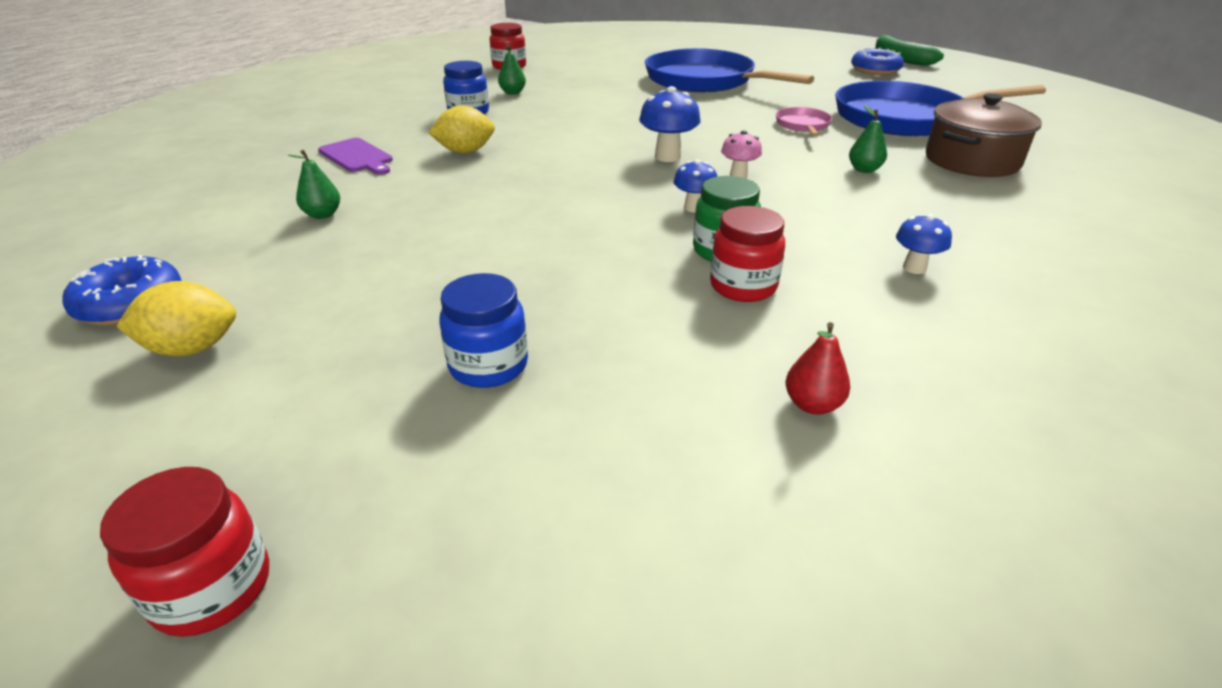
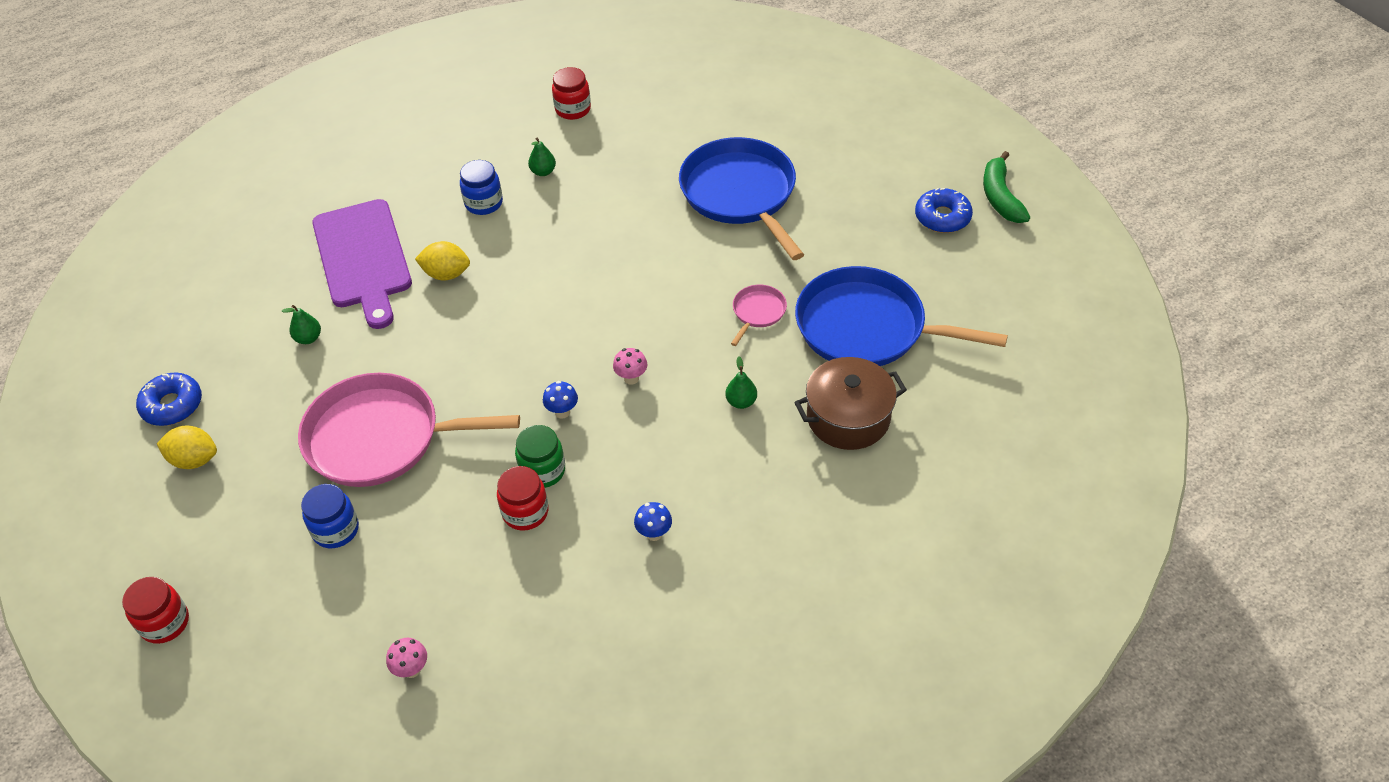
camera: 25 degrees right, 15 degrees up
purple cutting board [318,138,393,175] -> purple cutting board [312,199,412,329], size x2.03
blue mushroom [639,86,701,162] -> none
red pear [786,322,850,415] -> none
none -> pink pan [298,373,520,487]
none -> pink mushroom [386,638,427,678]

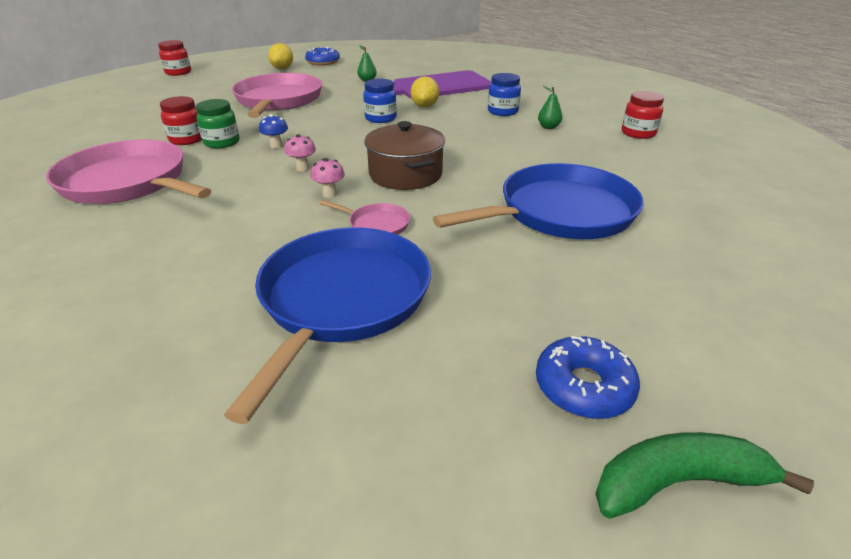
camera: 85 degrees right, 15 degrees down
blue jar [301,484,359,548] -> blue jar moved to [363,79,397,123]
pink mushroom [386,638,427,678] -> pink mushroom moved to [311,158,345,198]
blue mushroom [634,502,672,541] -> pink pan [46,140,212,204]
green pear [725,357,757,409] -> none
brown pot [794,357,907,450] -> brown pot moved to [365,121,445,190]

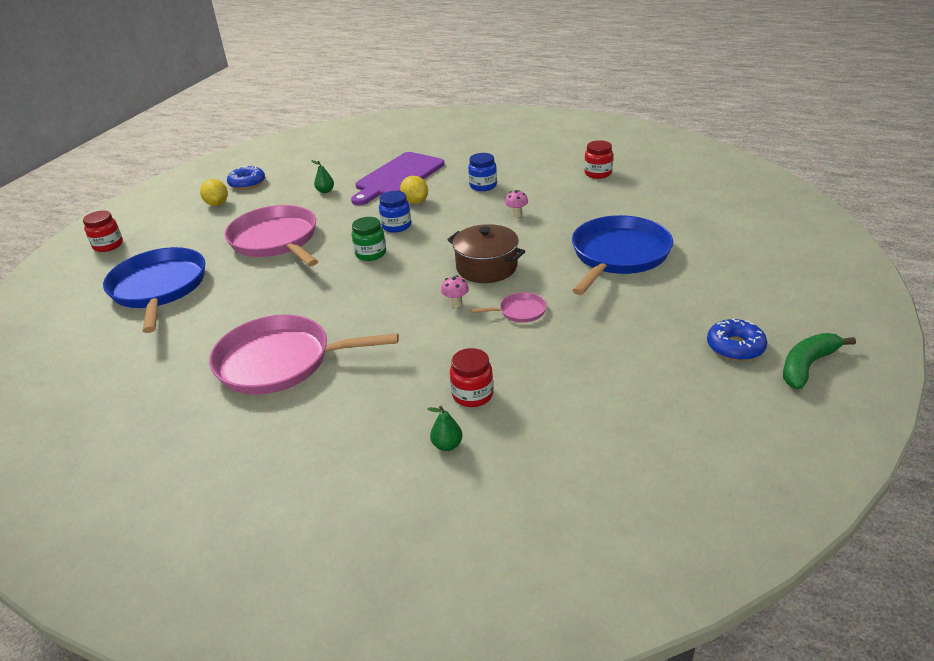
camera: 30 degrees left, 0 degrees up
red jar [160,96,202,145] -> red jar moved to [450,348,493,407]
green jar [196,99,239,148] -> green jar moved to [351,217,386,261]
blue pan [224,227,431,424] -> blue pan moved to [103,247,205,333]
blue mushroom [259,114,288,149] -> none
pink mushroom [285,134,316,171] -> pink mushroom moved to [505,190,528,218]
green pear [538,86,562,129] -> green pear moved to [428,406,463,451]

